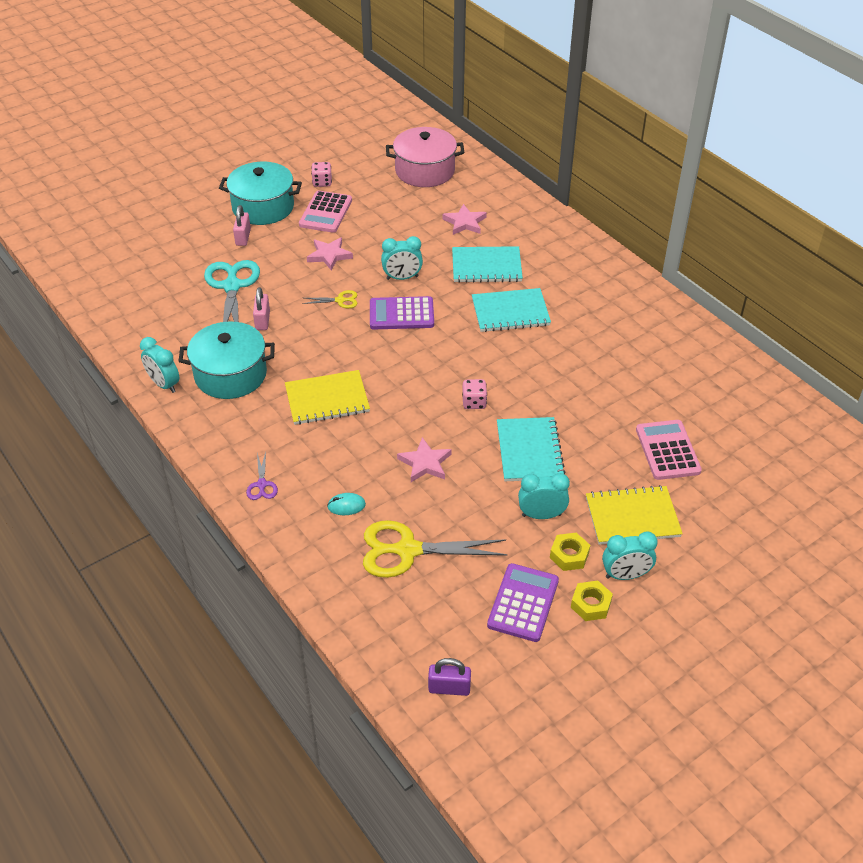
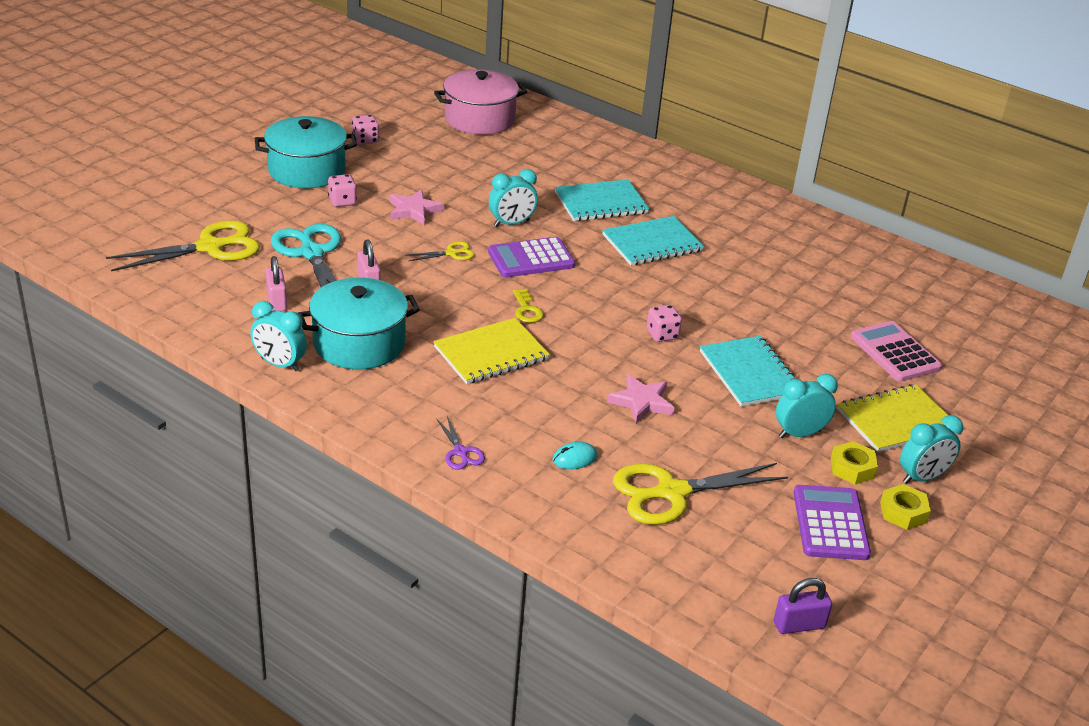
camera: 20 degrees left, 10 degrees down
pink padlock [233,205,251,246] -> pink padlock moved to [265,256,287,311]
pink calculator [299,191,352,233] -> none
pink star [442,204,487,235] -> none
none -> yellow scissors [106,220,260,271]
none -> pink dice [328,174,357,207]
none -> yellow key [513,289,543,323]

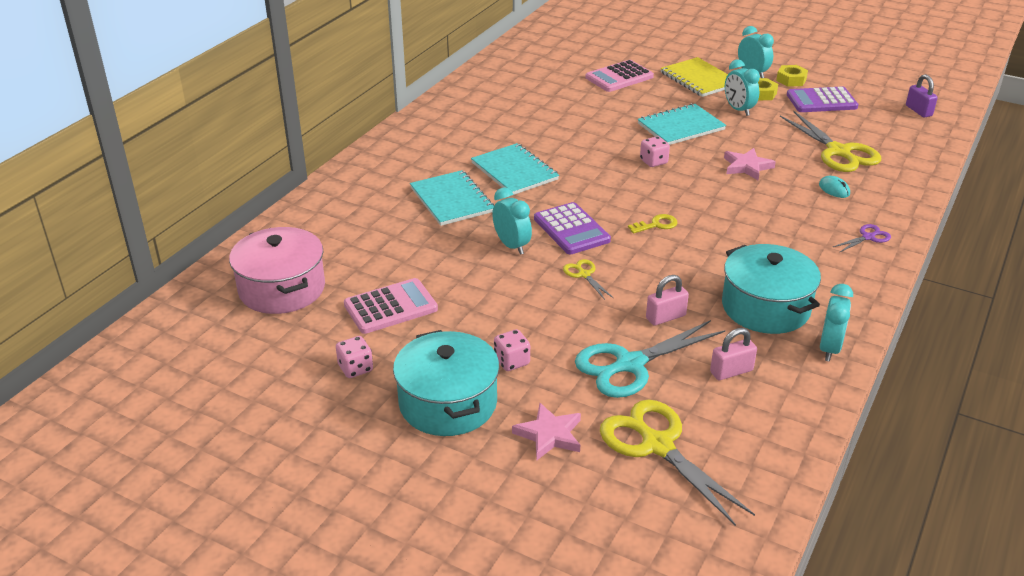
camera: 95 degrees left, 0 degrees up
pink star [390,189,444,225] -> pink star moved to [512,403,581,460]
yellow notebook [433,318,550,384] -> none
none -> pink calculator [344,278,438,334]

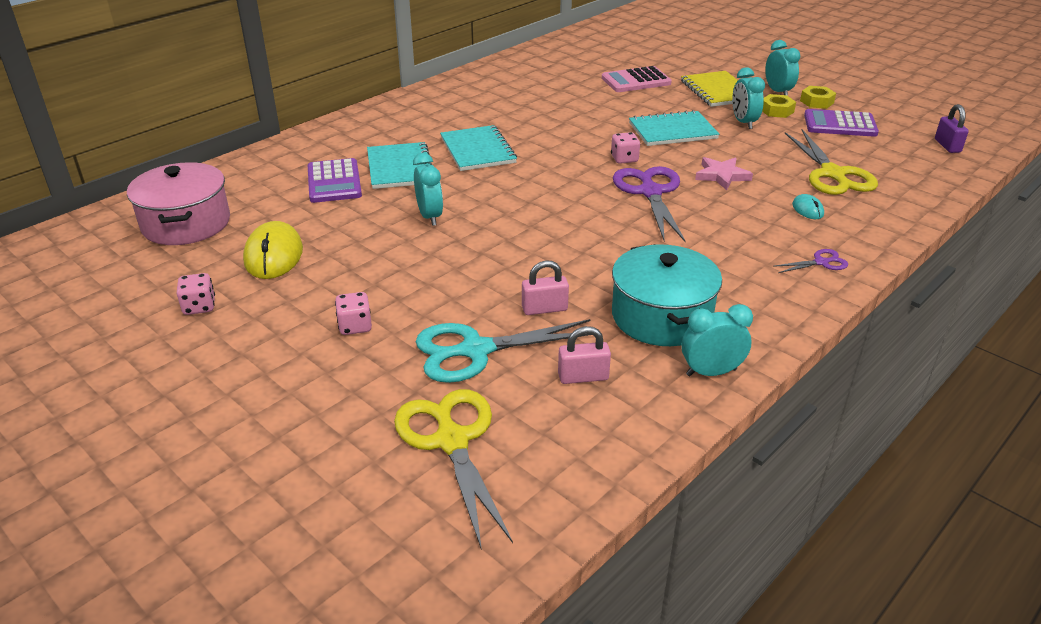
camera: 15 degrees right, 0 degrees up
pink calculator [344,278,438,334] -> yellow mouse [243,221,303,279]
turquoise pot [393,330,500,436] -> none
pink star [512,403,581,460] -> none
purple calculator [534,202,611,254] -> purple calculator moved to [308,158,362,203]
yellow scissors [563,259,613,300] -> none
yellow key [628,214,677,234] -> none
turquoise clock [820,284,853,362] -> turquoise clock turned 135 degrees counterclockwise [681,304,753,376]
none -> purple scissors [613,166,686,242]

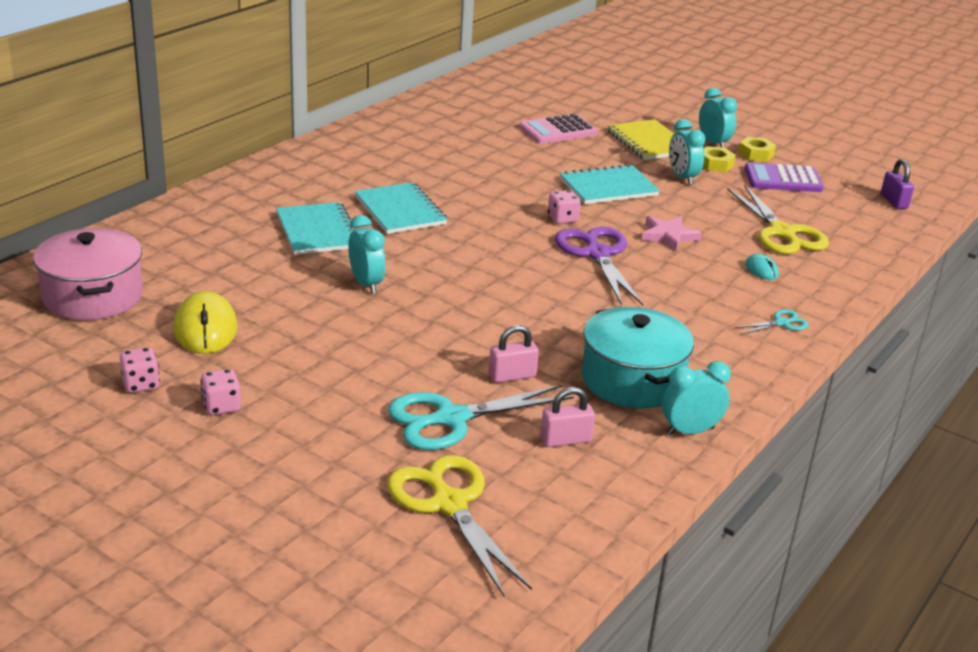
camera: 10 degrees left, 5 degrees down
purple calculator [308,158,362,203] -> none
pink dice [335,292,372,335] -> pink dice moved to [200,369,241,415]
purple scissors [773,249,848,273] -> turquoise scissors [735,309,809,335]

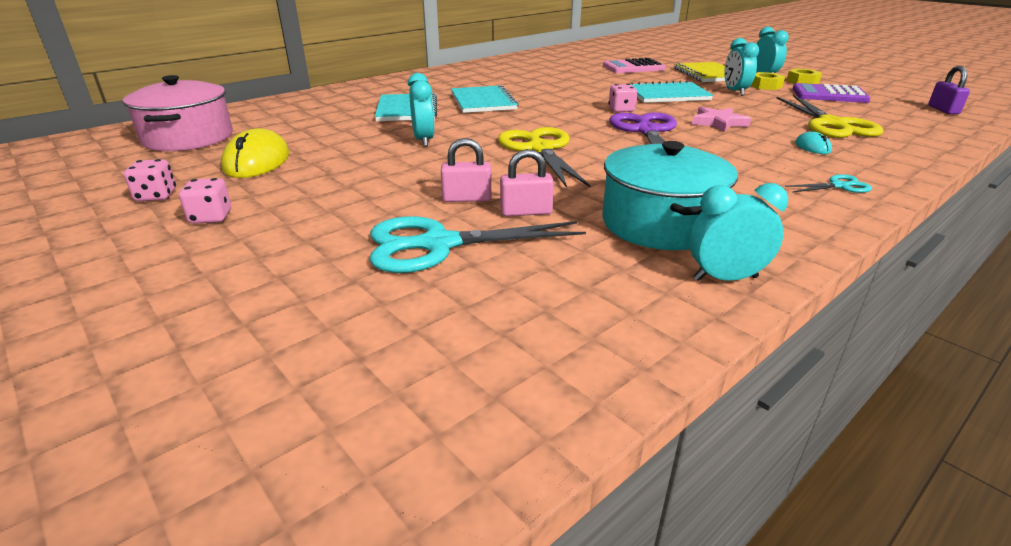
camera: 15 degrees right, 0 degrees up
yellow scissors [387,455,532,596] -> yellow scissors moved to [498,127,591,188]
pink padlock [540,387,595,447] -> pink padlock moved to [441,138,491,202]

